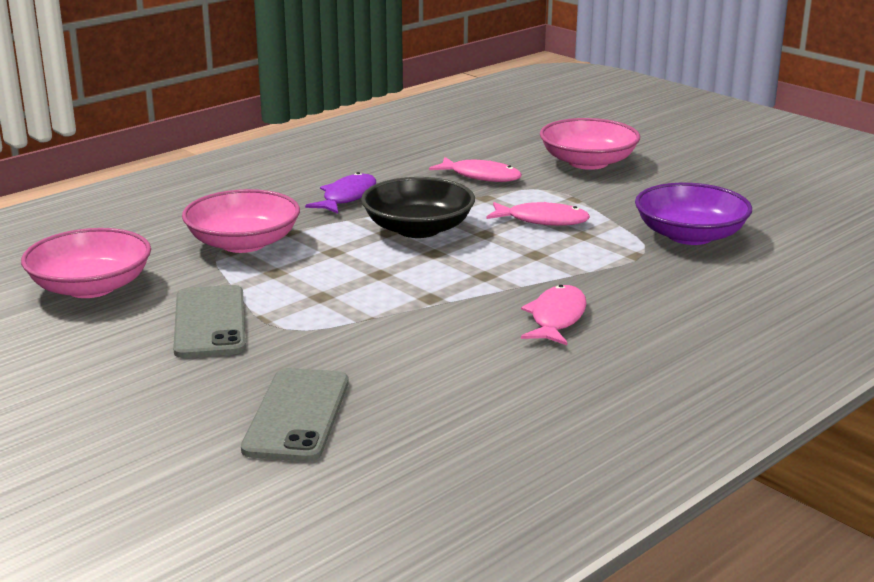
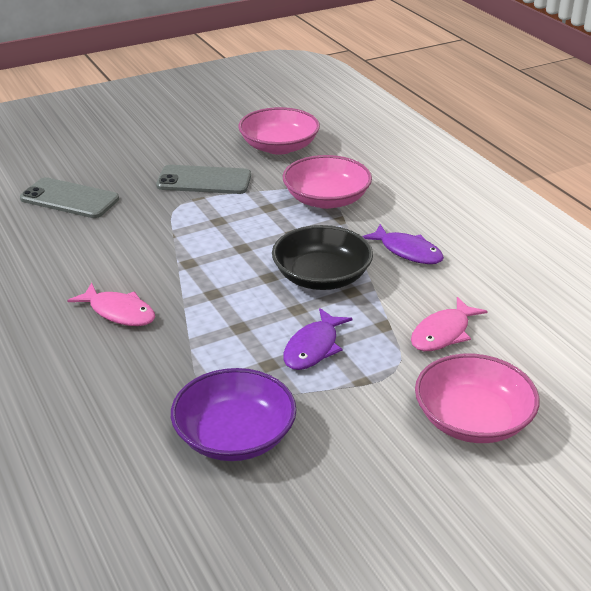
camera: 105 degrees right, 10 degrees up
pink fish [486,202,590,226] -> purple fish [283,308,353,370]

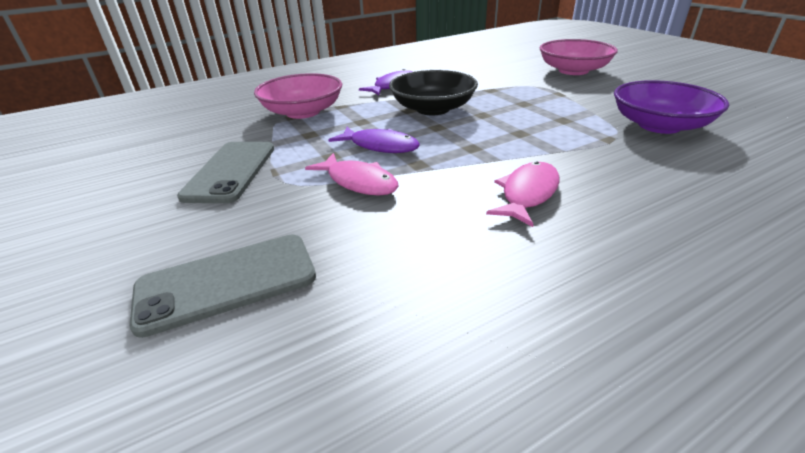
camera: 90 degrees left, 0 degrees up
grey phone [20,177,119,218] -> grey phone turned 45 degrees clockwise [129,234,316,338]
pink bowl [238,107,320,155] -> none
purple fish [283,308,353,370] -> purple fish moved to [329,127,420,153]
pink fish [411,297,488,351] -> pink fish moved to [305,153,399,196]

